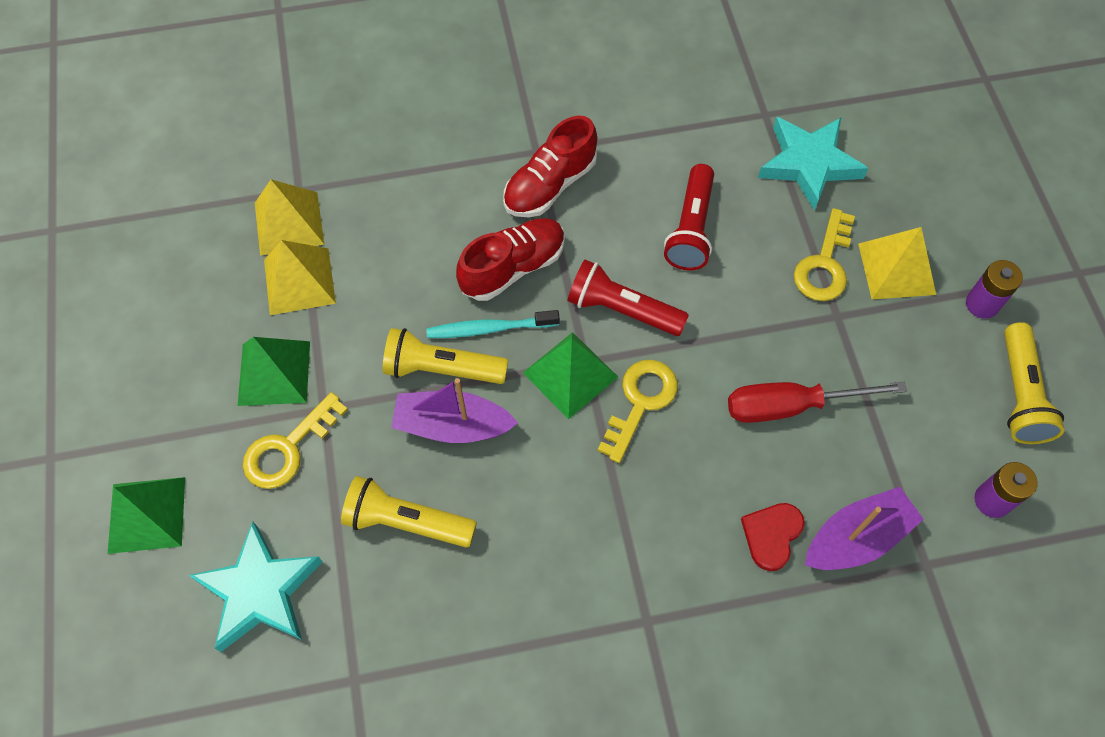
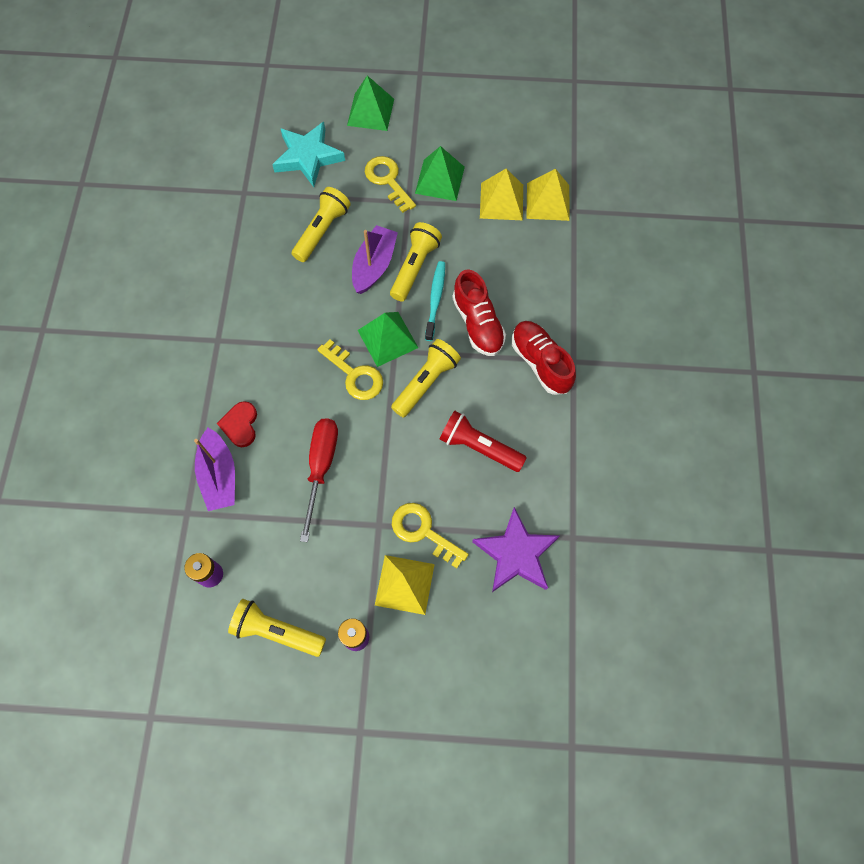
camera: 105 degrees right, 5 degrees up
red flashlight [567,260,689,336] -> yellow flashlight [391,339,461,418]
red heart [741,503,805,571] -> red heart turned 135 degrees counterclockwise [217,401,257,447]
turquoise star [758,117,869,211] -> purple star [472,507,559,592]

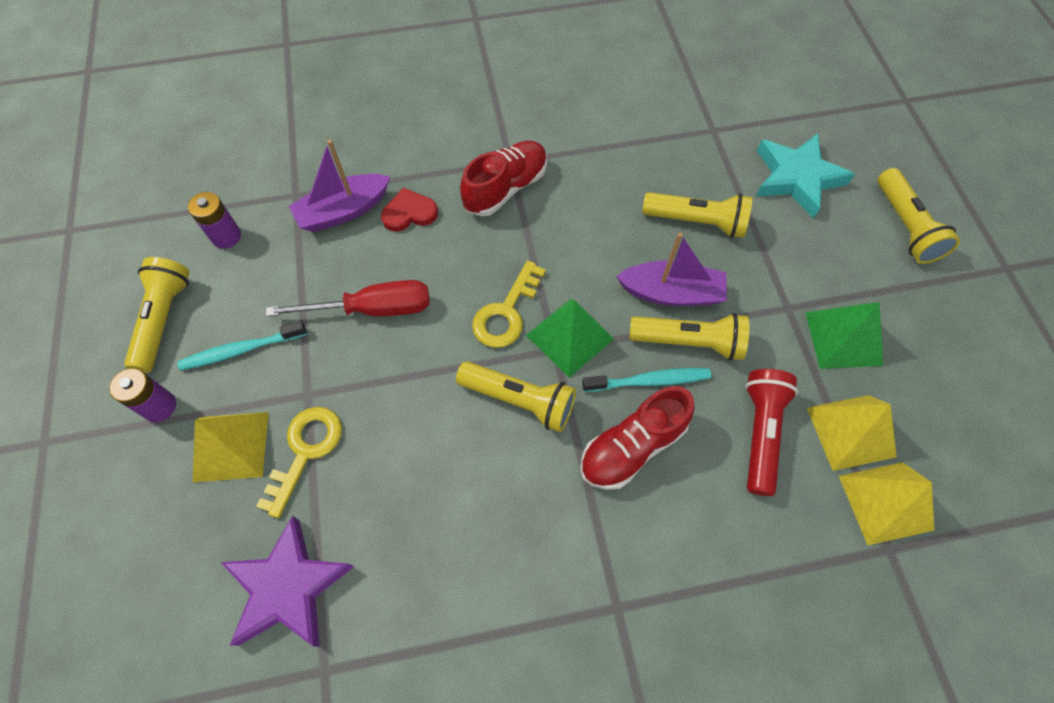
camera: 75 degrees right, 5 degrees down
green pyramid [347,76,394,131] -> yellow flashlight [878,168,960,264]
yellow key [365,156,416,213] -> none
red flashlight [440,411,527,472] -> red flashlight moved to [745,369,798,496]
red shoe [512,321,576,395] -> red shoe moved to [460,141,547,216]
none -> turquoise toothbrush [177,321,307,370]

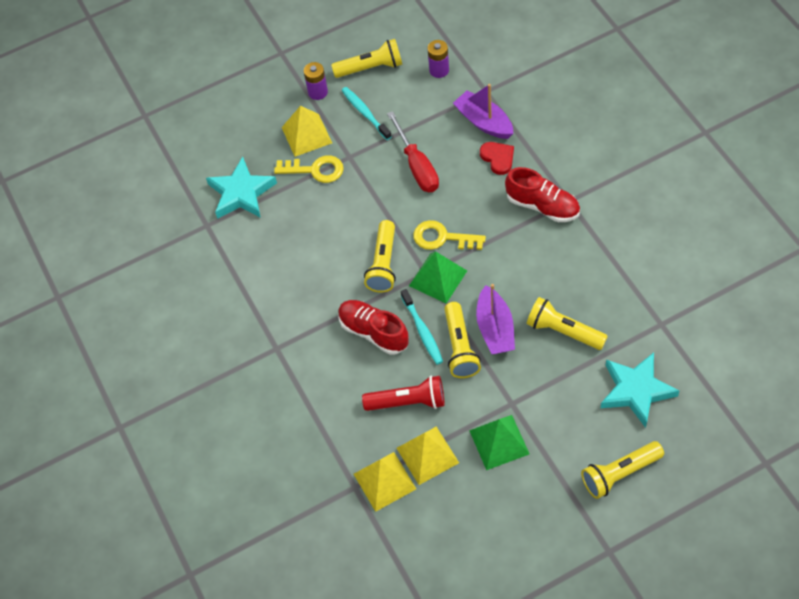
camera: 80 degrees right, 5 degrees down
purple star [221,516,354,647] -> turquoise star [206,157,277,219]
yellow flashlight [642,192,752,238] -> yellow flashlight turned 120 degrees clockwise [527,297,608,350]

